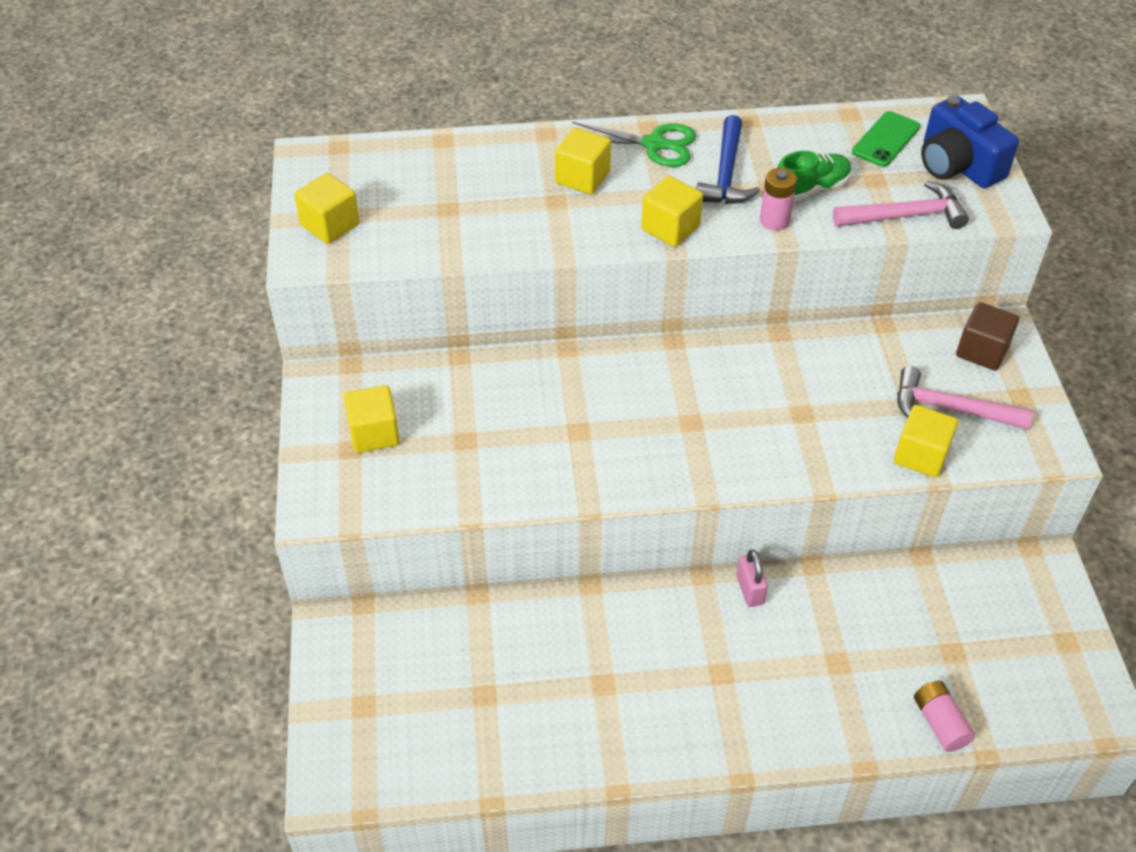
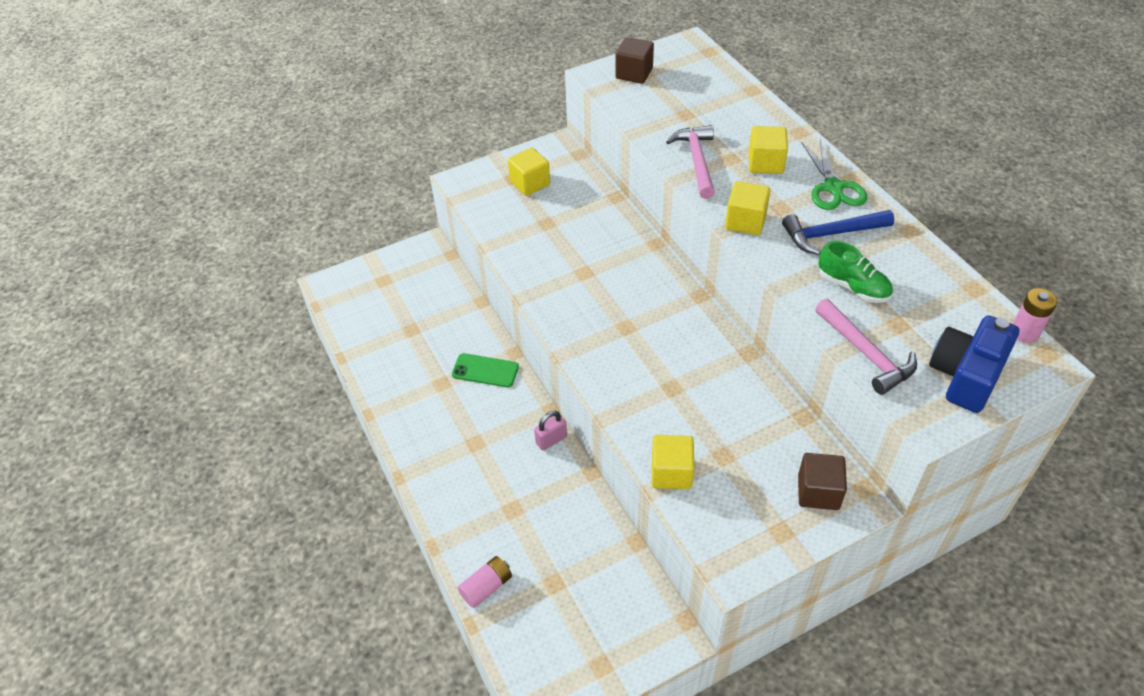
camera: 70 degrees right, 0 degrees up
yellow cube [294,173,360,244] -> brown cube [615,37,654,84]
pink battery [760,168,797,231] -> pink battery moved to [1013,288,1057,343]
green phone [852,111,920,167] -> green phone moved to [452,353,519,388]
pink hammer [897,366,1033,430] -> pink hammer moved to [666,125,715,199]

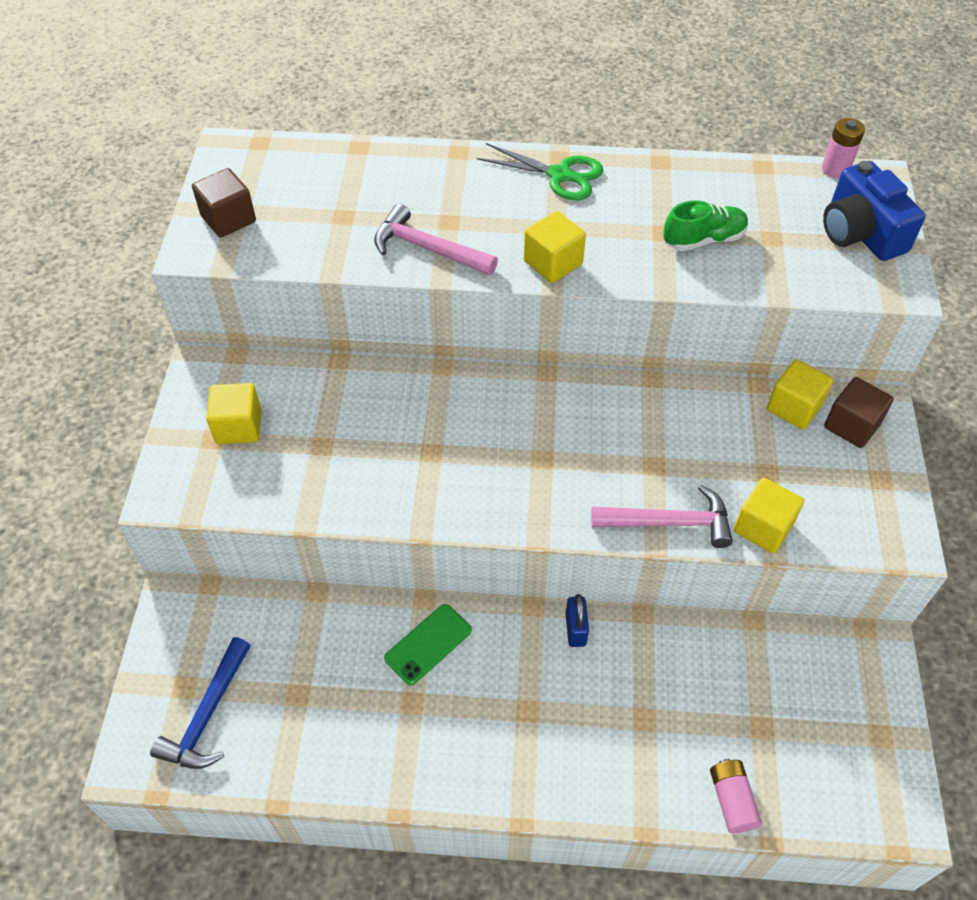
camera: 60 degrees left, 5 degrees up
pink padlock [534,411,567,451] -> blue padlock [566,594,589,647]
yellow cube [749,126,788,174] -> yellow cube moved to [767,359,833,430]
blue hammer [782,210,894,255] -> blue hammer moved to [150,637,251,769]
pink hammer [815,299,917,395] -> pink hammer moved to [591,485,733,548]

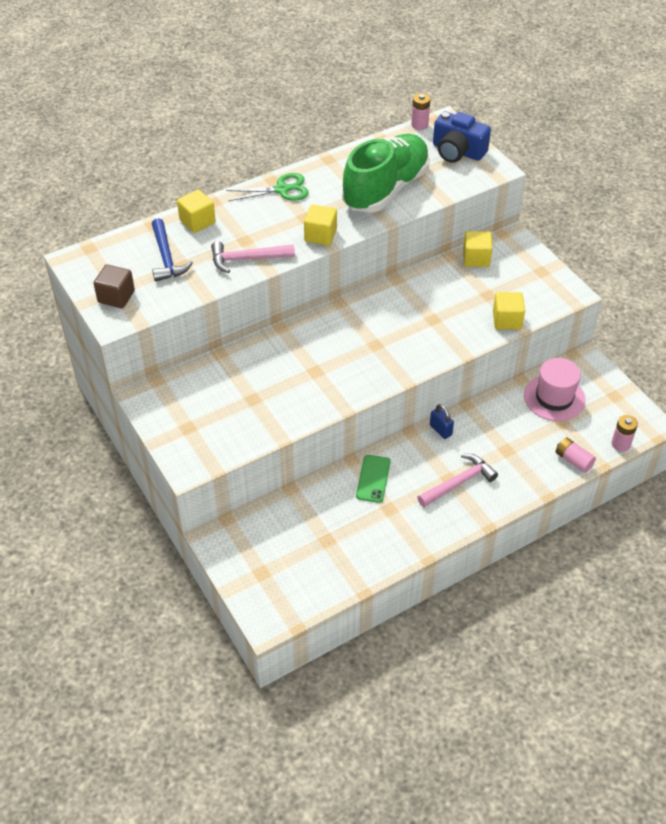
camera: 35 degrees left, 5 degrees down
blue hammer [150,637,251,769] -> blue hammer moved to [152,218,193,282]
yellow cube [206,383,261,444] -> yellow cube moved to [177,189,216,233]
pink hammer [591,485,733,548] -> pink hammer moved to [417,454,498,507]
green shoe [663,201,748,251] -> green shoe [342,134,430,213], size x2.20
brown cube [824,377,894,448] -> none
none -> pink hat [524,358,586,421]
none -> pink battery [612,415,638,452]

